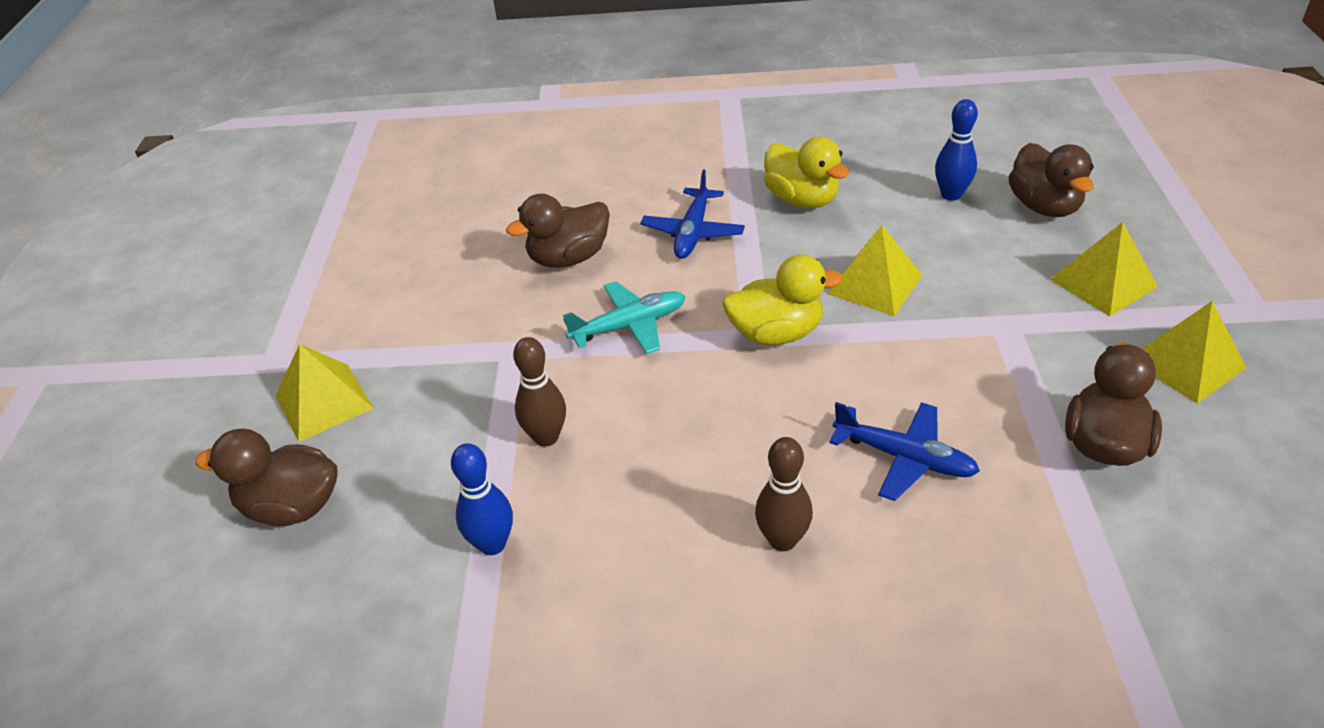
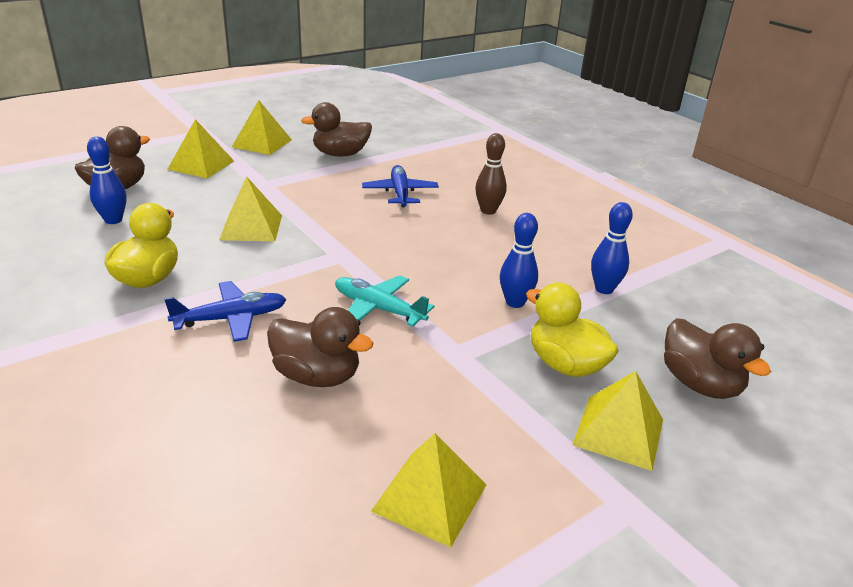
camera: 130 degrees left, 10 degrees down
brown bowling pin [513,337,566,447] -> blue bowling pin [500,213,538,308]
yellow duck [723,254,843,345] -> yellow duck moved to [526,283,619,377]
none -> yellow pyramid [371,433,486,547]

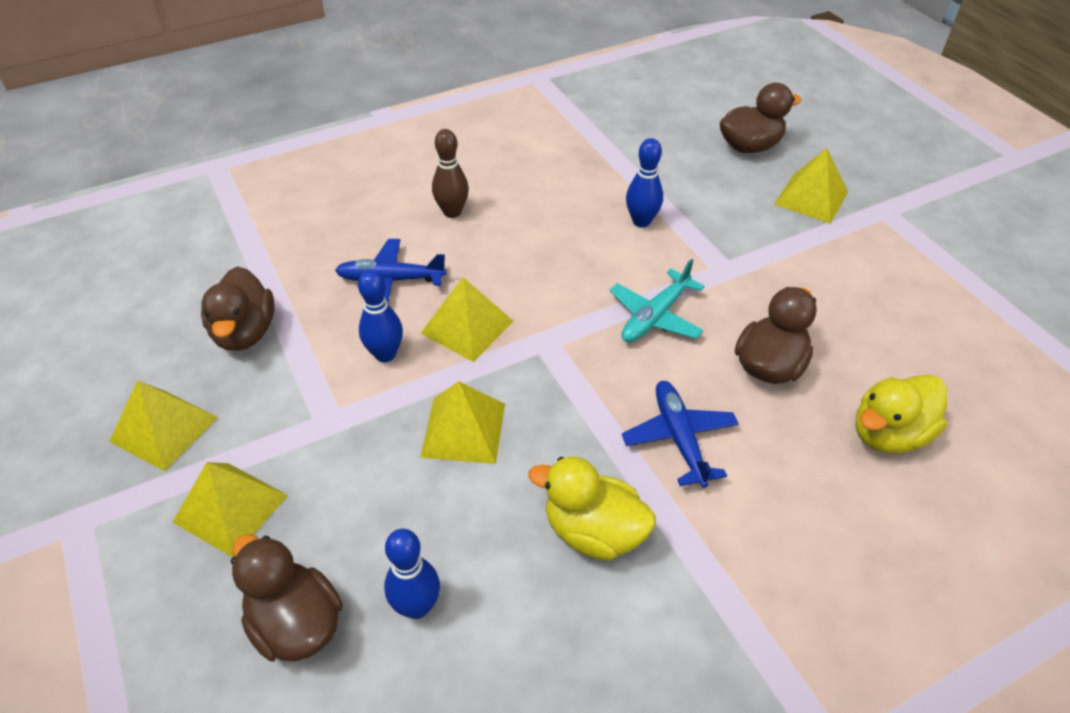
camera: 80 degrees left, 15 degrees up
yellow pyramid [371,433,486,547] -> yellow pyramid moved to [420,277,514,362]
yellow duck [526,283,619,377] -> yellow duck moved to [855,375,947,453]
blue bowling pin [591,202,633,294] -> blue bowling pin moved to [358,270,403,362]

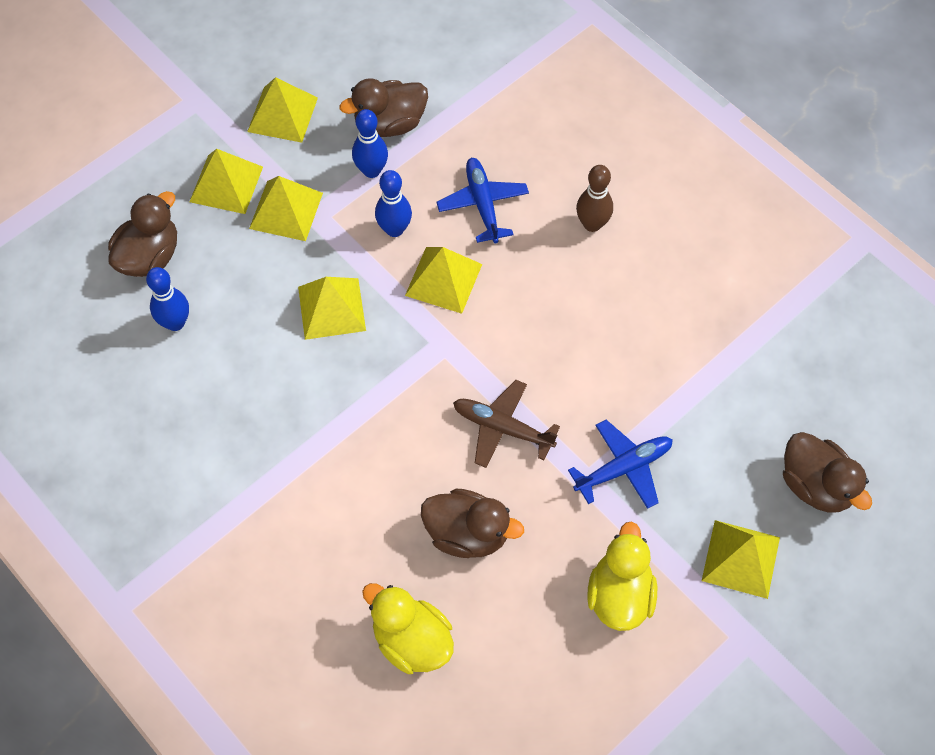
camera: 75 degrees right, 15 degrees up
yellow duck [528,456,656,561] -> yellow duck moved to [587,521,657,631]
turquoise plane [610,259,705,342] -> brown plane [453,380,560,468]
blue plane [622,381,739,488] -> blue plane moved to [568,420,673,509]
blue bowling pin [626,138,663,228] -> blue bowling pin moved to [352,109,388,178]
none -> yellow pyramid [249,176,323,241]

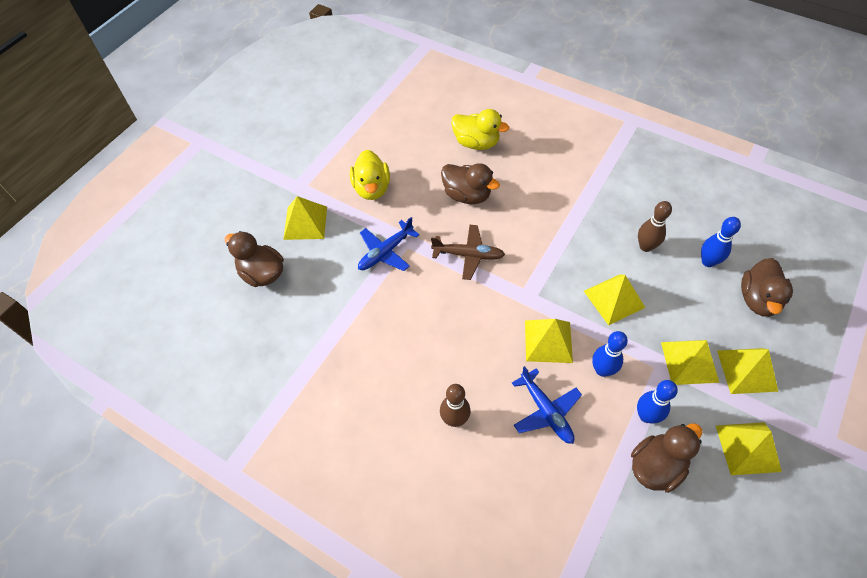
camera: 165 degrees right, 5 degrees down
brown duck [421,489,524,558] -> brown duck turned 150 degrees counterclockwise [441,163,500,204]
none -> brown bowling pin [638,201,672,252]

